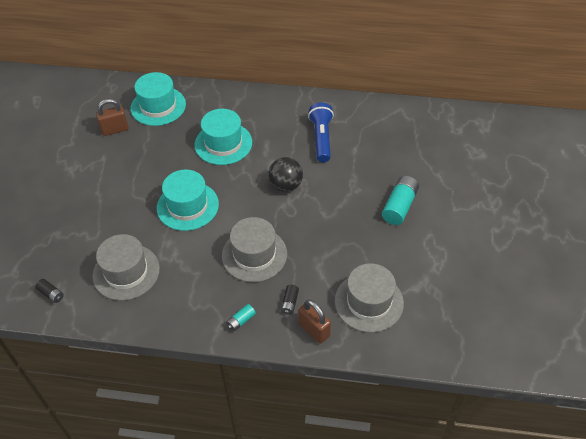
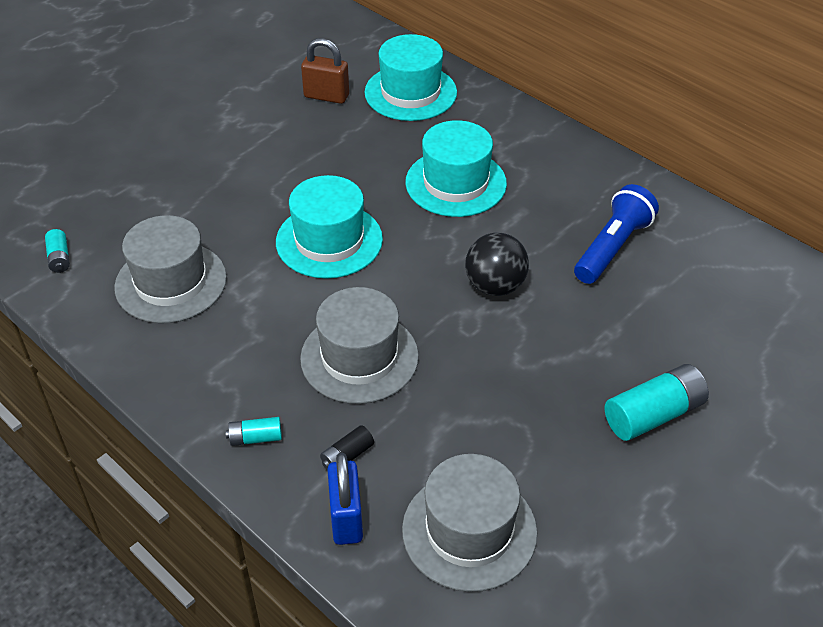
camera: 35 degrees right, 5 degrees down
black battery [35,279,64,303] -> turquoise battery [45,229,70,273]
brown padlock [298,300,331,344] -> blue padlock [327,452,363,545]

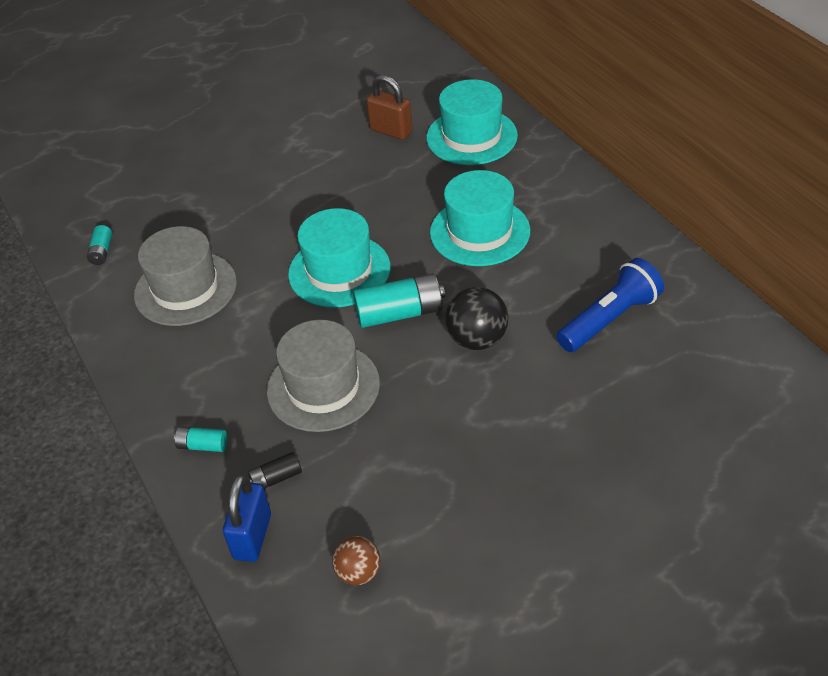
camera: 20 degrees right, 0 degrees up
grey hat [402,454,537,592] -> brown ball [332,536,381,585]
turquoise battery [605,364,709,441] -> turquoise battery moved to [353,273,445,328]

